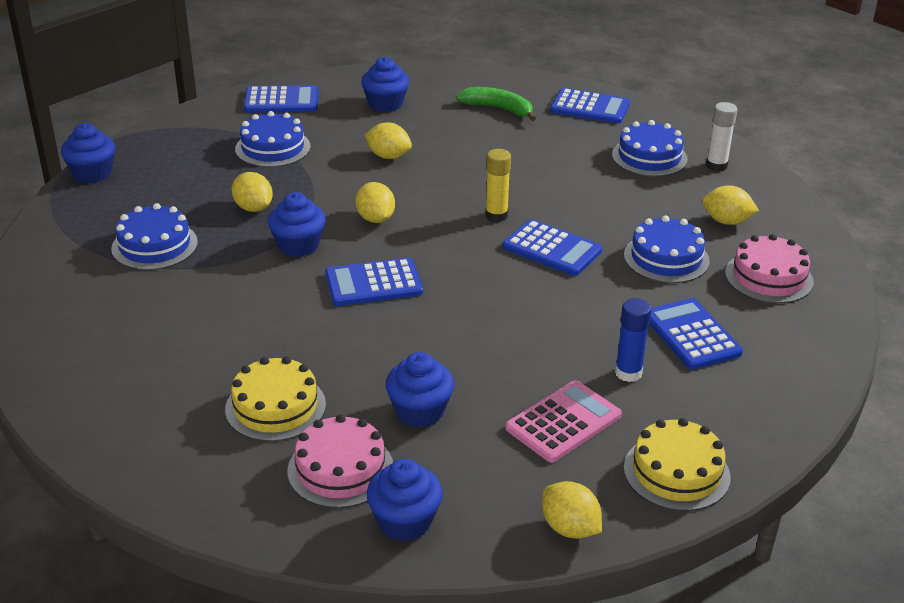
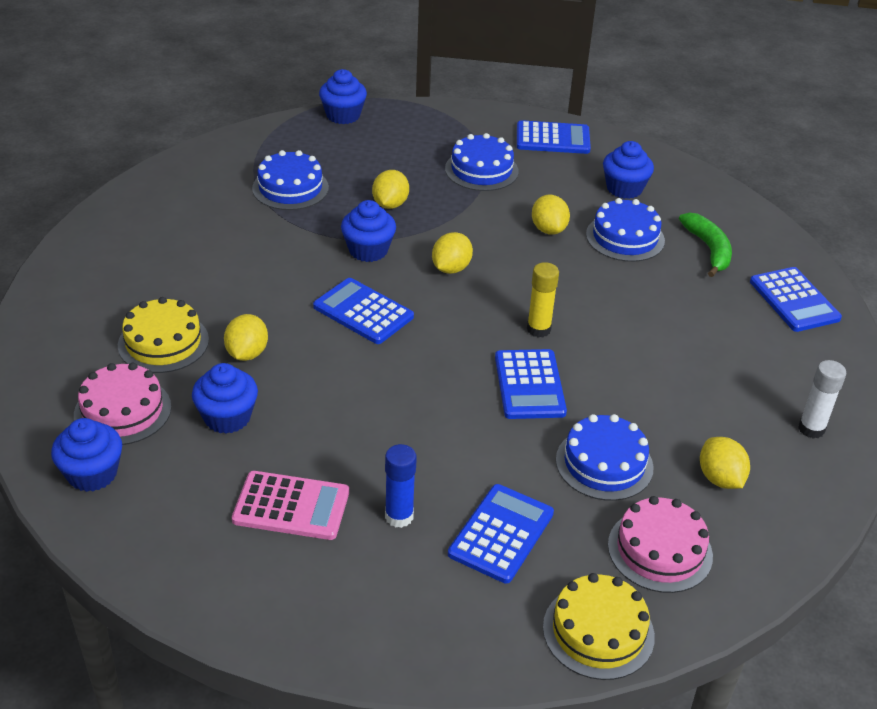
camera: 50 degrees right, 5 degrees up
blue calculator [244,85,319,113] -> blue calculator turned 45 degrees counterclockwise [517,120,591,154]
yellow lemon [542,481,602,539] -> yellow lemon moved to [224,314,268,361]
blue cake [612,120,688,177] -> blue cake moved to [586,198,665,262]
yellow cake [624,418,731,511] -> yellow cake moved to [543,573,655,680]

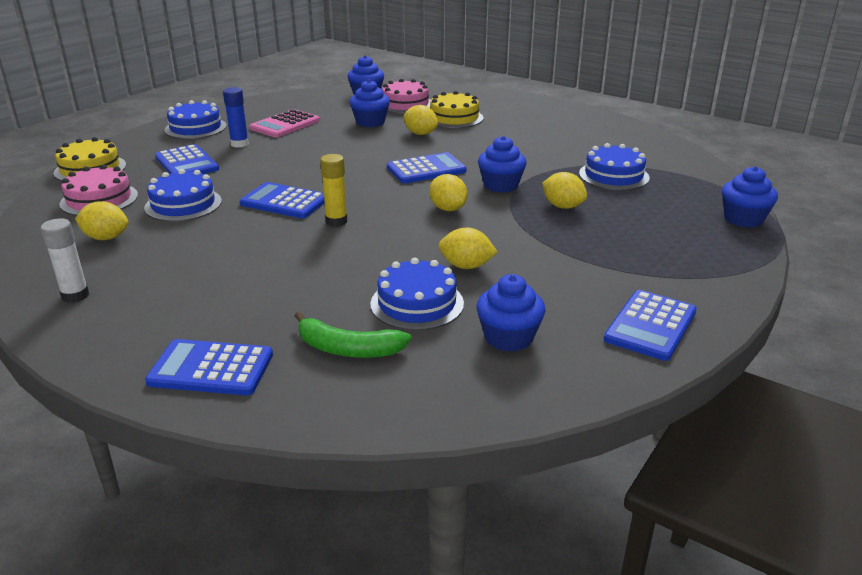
camera: 120 degrees right, 10 degrees down
blue cake [445,133,519,191] -> blue cake moved to [164,100,227,139]

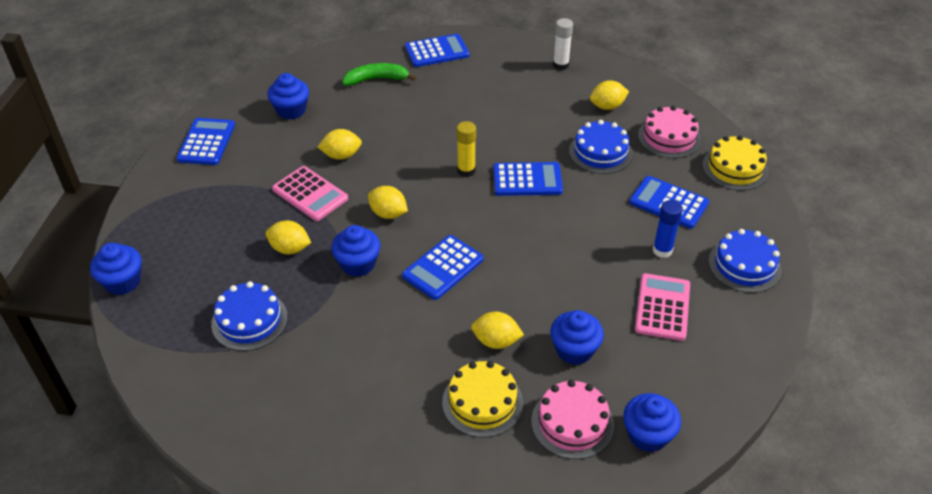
camera: 155 degrees right, 15 degrees up
blue cake [370,258,464,331] -> none
none -> pink calculator [272,166,348,221]

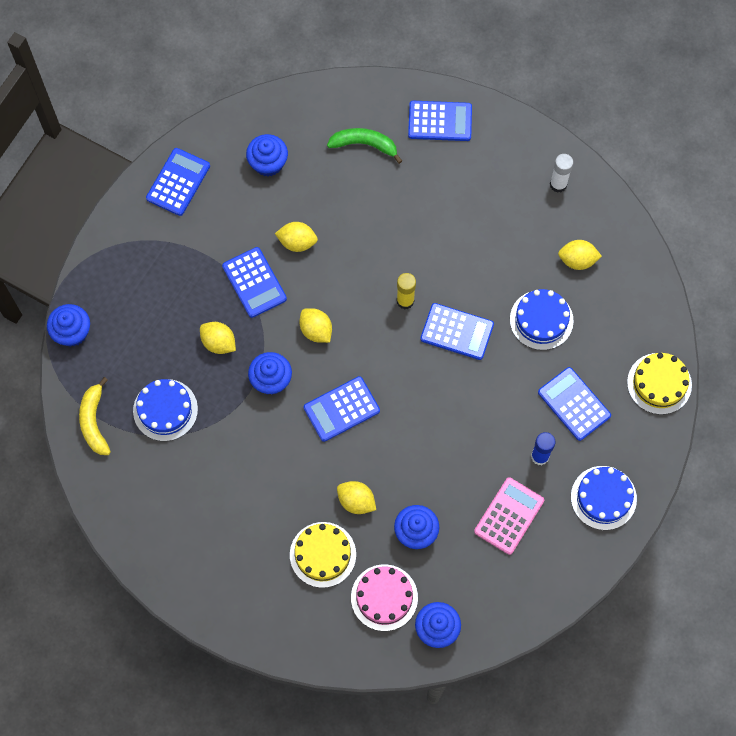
camera: 20 degrees right, 25 degrees up
pink calculator [272,166,348,221] -> blue calculator [222,247,287,318]
pink cake [638,106,701,158] -> none
none -> yellow banana [79,377,111,455]

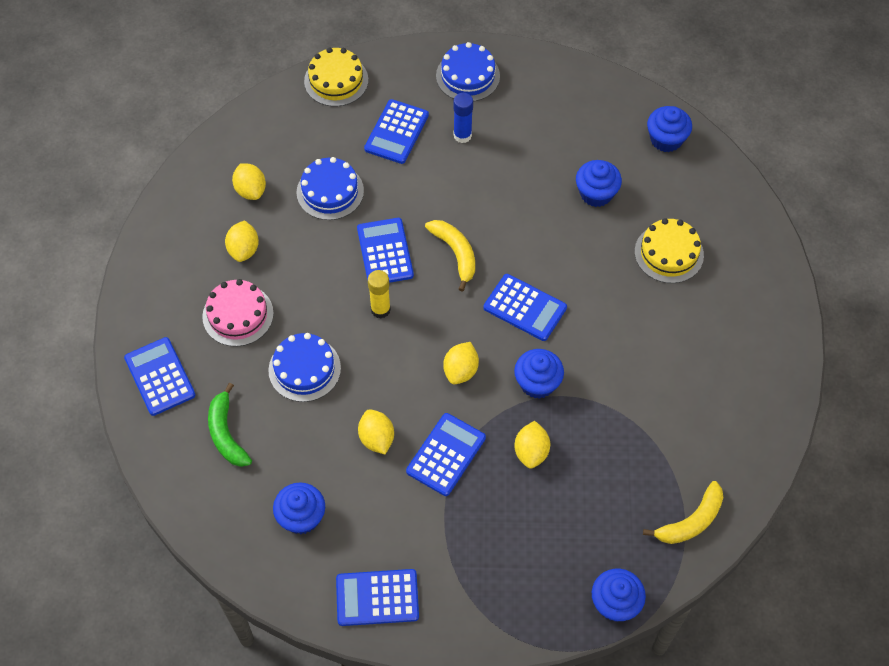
camera: 120 degrees left, 10 degrees down
blue cake [133,379,198,441] -> blue cake moved to [268,333,341,402]
yellow lemon [337,481,376,514] -> yellow lemon moved to [225,220,259,262]
pink cake [351,564,418,631] -> pink cake moved to [202,279,274,347]
pink calculator [474,477,544,555] -> none
white glue stick [550,154,574,193] -> none
none -> yellow banana [425,220,475,292]

